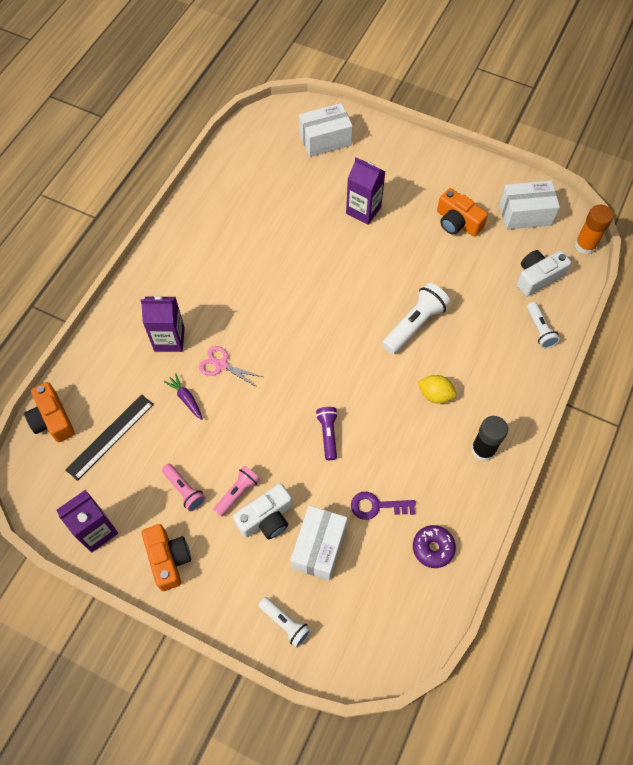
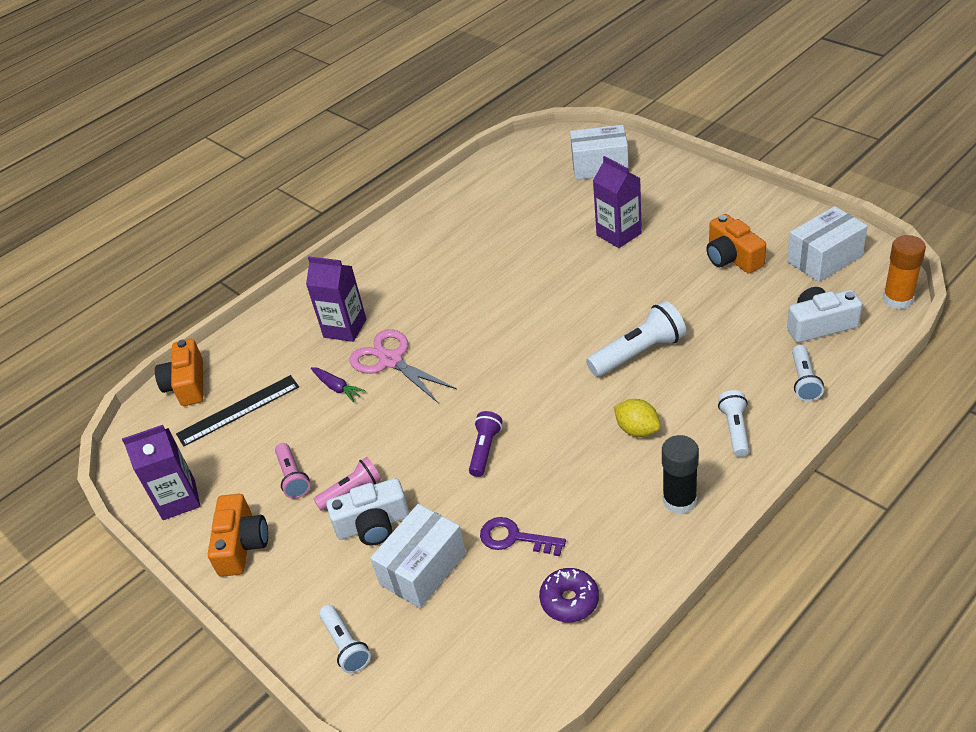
camera: 25 degrees right, 20 degrees down
purple carrot [164,373,203,420] -> purple carrot turned 150 degrees clockwise [311,367,366,402]
pink scissors [199,346,263,387] -> pink scissors [349,329,457,404], size x1.53
white box [499,180,560,230] -> white box turned 45 degrees counterclockwise [787,206,868,282]
none -> white flashlight [718,390,749,457]

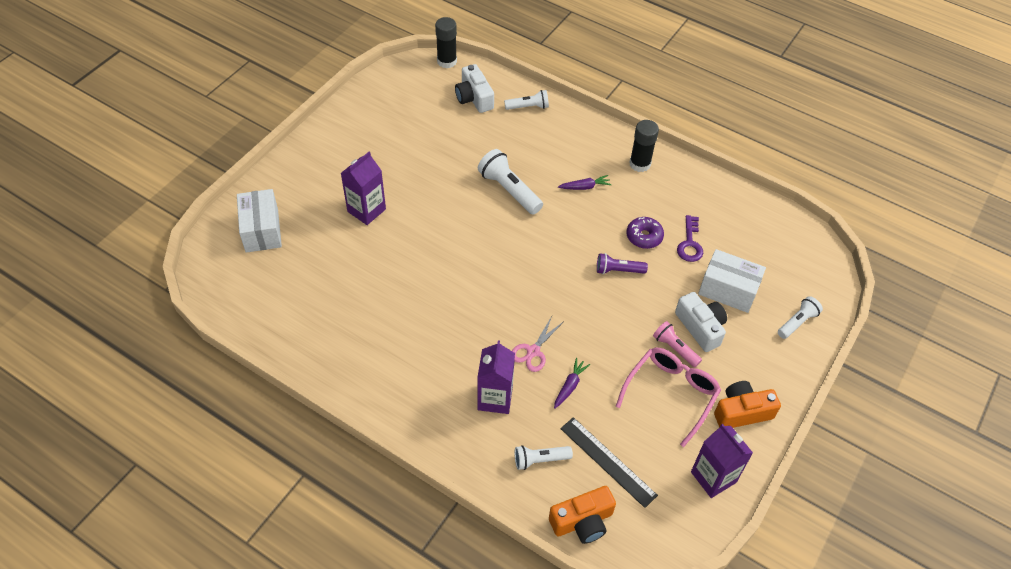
camera: 110 degrees left, 10 degrees up
pink flashlight [275,443,310,499] -> pink glasses [616,348,721,447]
pink scissors [349,329,457,404] -> pink scissors [512,316,564,372], size x0.65
purple donut [539,568,599,622] -> purple donut moved to [626,217,664,249]
yellow lemon [614,399,661,437] -> purple carrot [558,175,612,190]
orange camera [706,214,766,274] -> none
white flashlight [718,390,749,457] -> white flashlight moved to [514,445,573,470]
white box [787,206,868,282] -> none
orange glue stick [883,235,926,310] -> black glue stick [435,17,457,68]

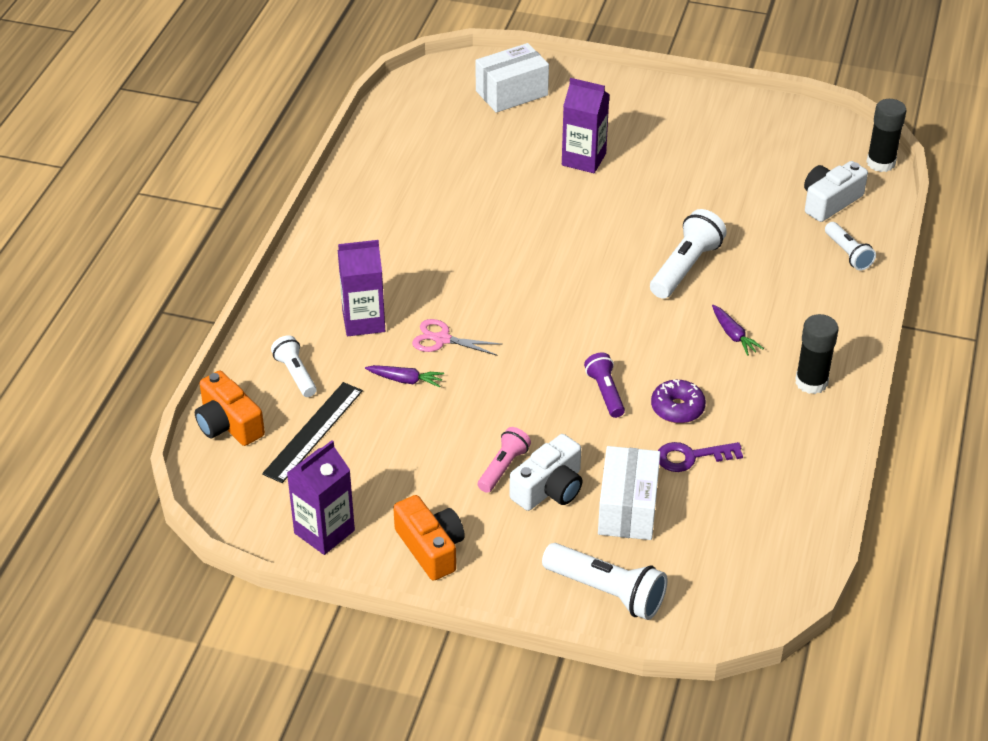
camera: 75 degrees right, 10 degrees down
pink glasses [616,348,721,447] -> none
white flashlight [778,296,823,339] -> white flashlight [542,543,668,620], size x1.61

